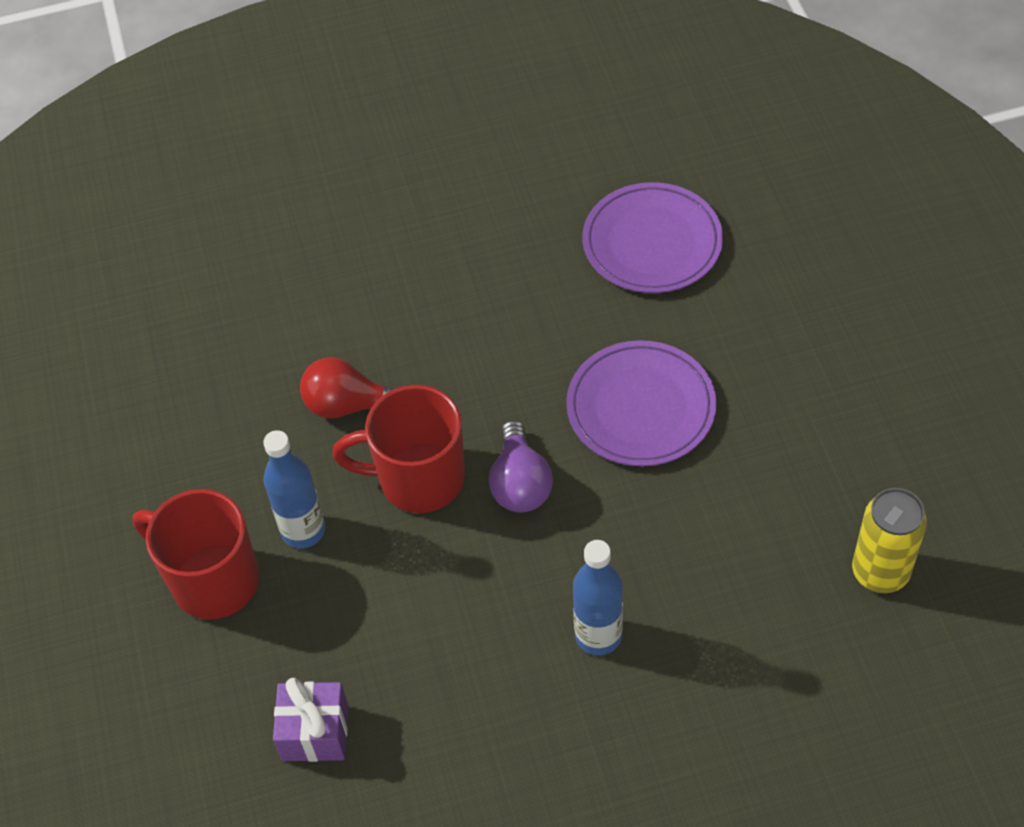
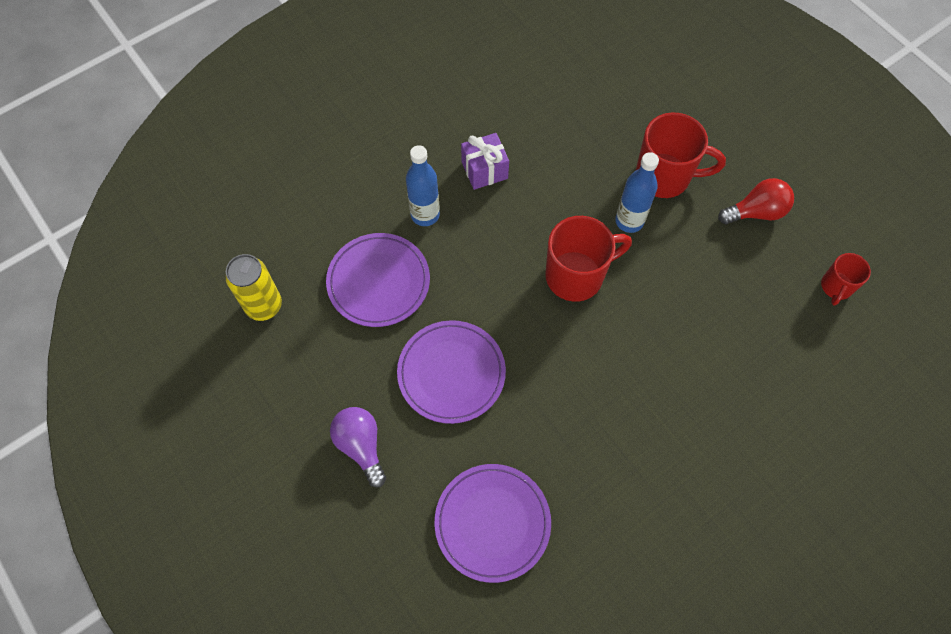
camera: 155 degrees right, 10 degrees up
purple gift [273,678,348,762] -> purple gift moved to [461,133,509,190]
red light bulb [300,357,393,419] -> red light bulb moved to [718,178,794,224]
purple light bulb [489,420,553,513] -> purple light bulb moved to [330,407,386,487]
none -> purple plate [326,233,430,327]
none -> red mug [821,253,871,306]

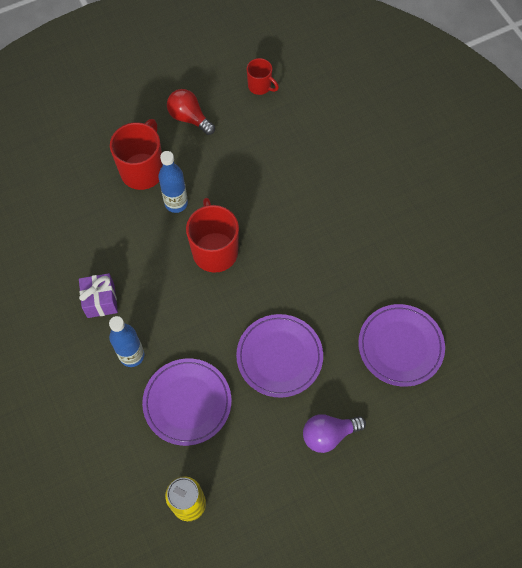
camera: 80 degrees left, 0 degrees up
red light bulb [718,178,794,224] -> red light bulb turned 45 degrees counterclockwise [167,89,215,135]

